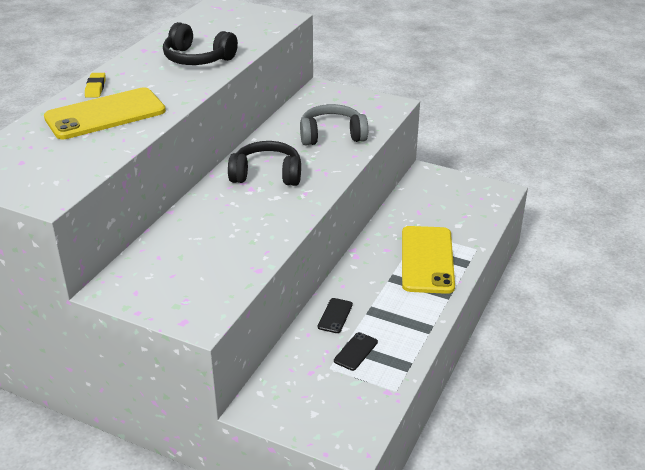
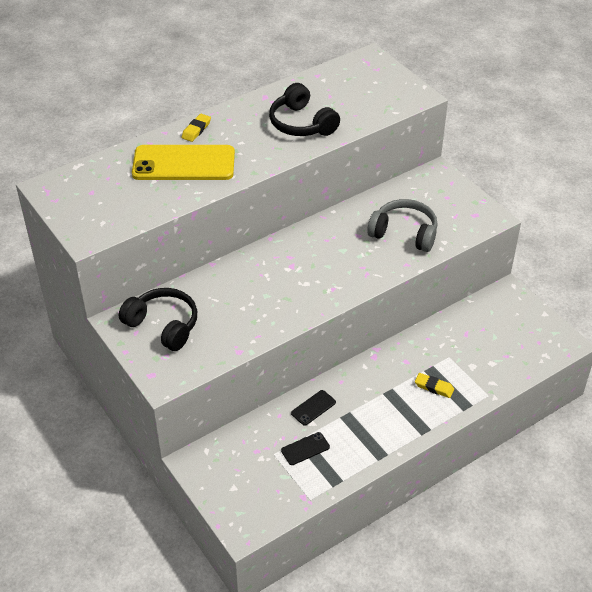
camera: 30 degrees right, 10 degrees up
black headphones [228,141,301,186] -> black headphones moved to [119,288,197,351]
yellow phone [402,226,455,294] -> yellow eraser [415,373,454,398]

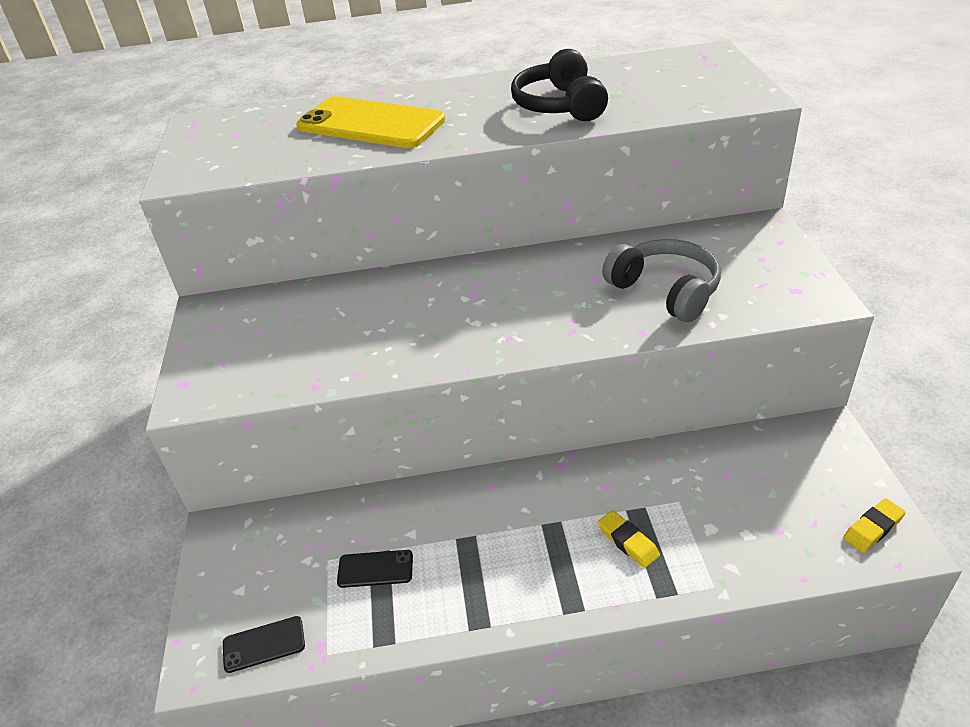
camera: 30 degrees right, 5 degrees down
black headphones [119,288,197,351] -> none
yellow eraser [182,114,211,142] -> yellow eraser moved to [843,498,906,553]
black phone [291,390,336,426] -> black phone moved to [223,616,305,673]

